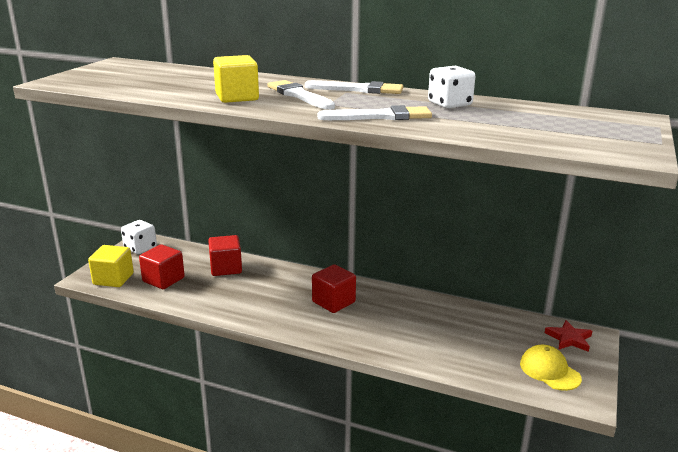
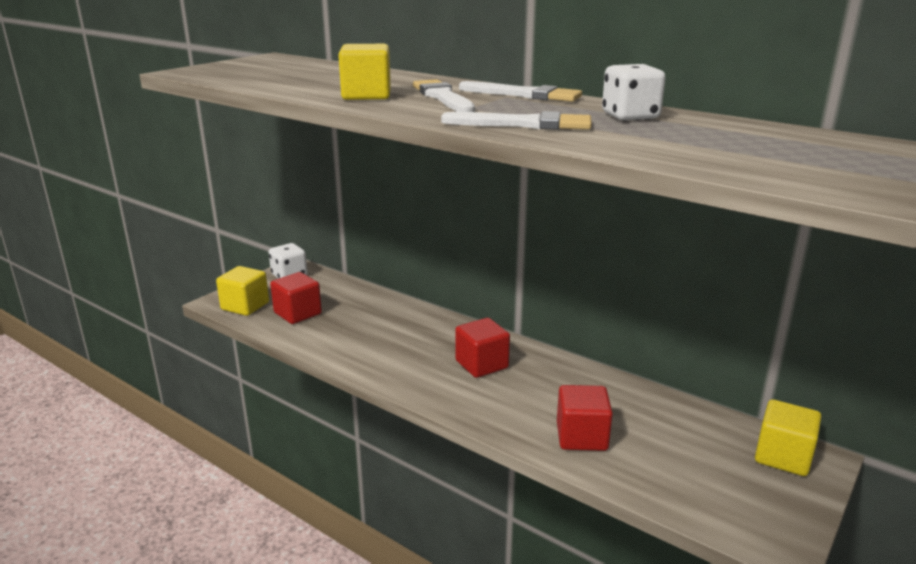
camera: 15 degrees right, 0 degrees up
red cube [208,235,242,276] -> red cube moved to [557,385,613,451]
yellow cap [520,345,582,391] -> none
red star [545,320,592,352] -> yellow cube [755,399,821,476]

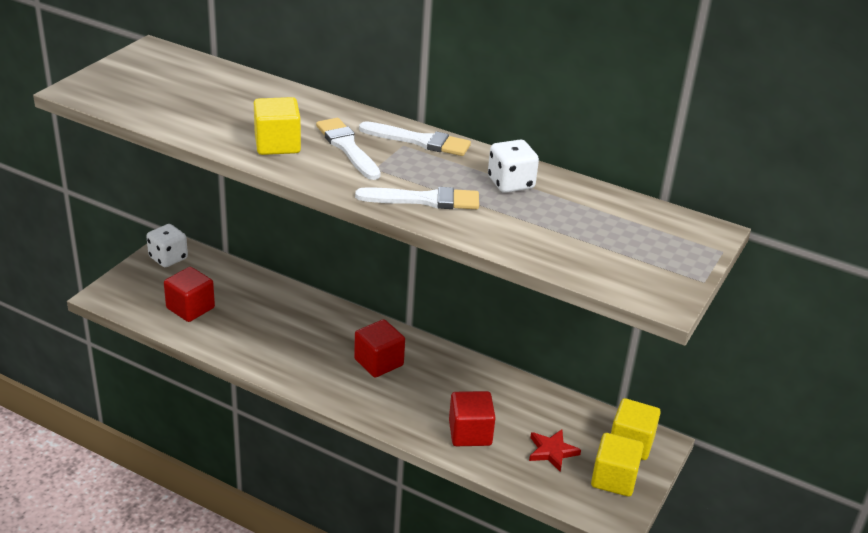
camera: 10 degrees left, 10 degrees up
yellow cube [216,266,269,316] -> yellow cube moved to [591,433,644,497]
none -> red star [529,429,581,472]

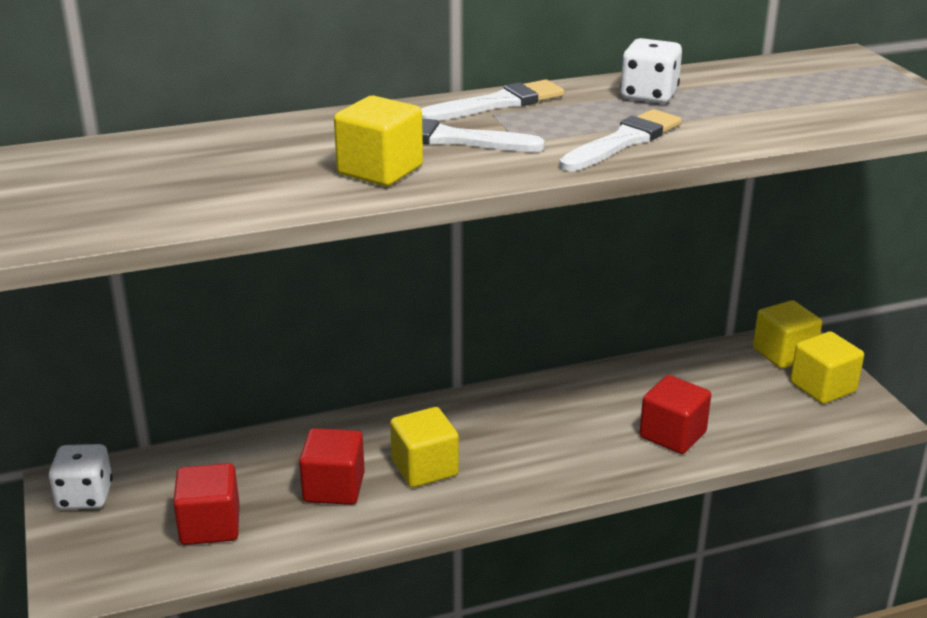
camera: 45 degrees left, 5 degrees down
red cube [354,319,405,378] -> red cube moved to [299,428,365,505]
red star [529,429,581,472] -> none
none -> yellow cube [390,407,459,488]

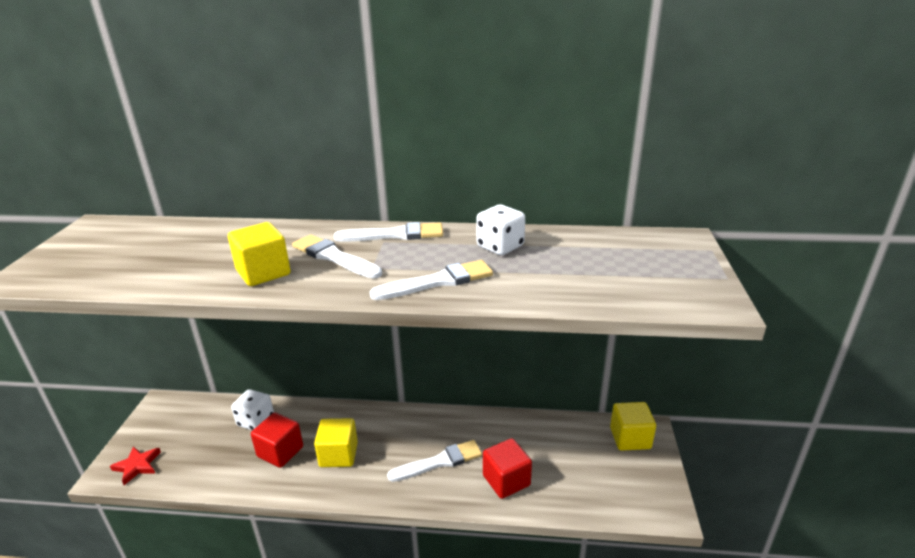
camera: 25 degrees right, 0 degrees up
white dice [49,444,113,509] -> white dice moved to [231,389,274,431]
red cube [173,463,240,545] -> none
yellow cube [790,331,864,404] -> none
none -> red star [110,446,161,485]
none -> white brush [387,440,482,482]

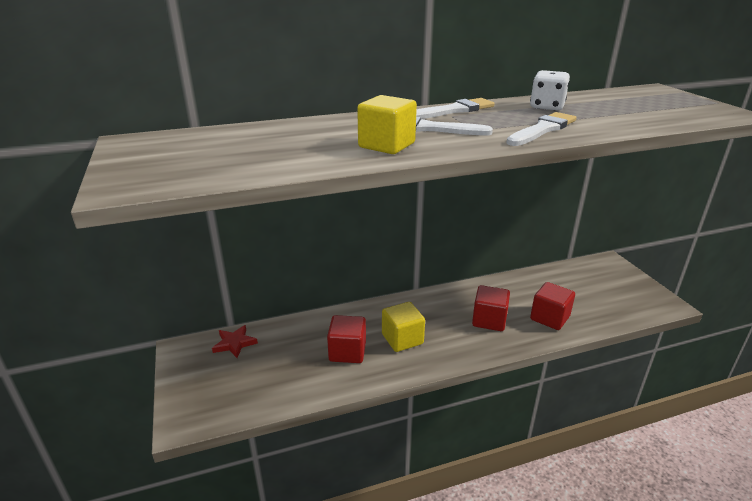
camera: 25 degrees left, 0 degrees up
red star [110,446,161,485] -> red star moved to [212,325,258,358]
white dice [231,389,274,431] -> none
white brush [387,440,482,482] -> red cube [472,285,510,331]
yellow cube [610,402,656,451] -> none

